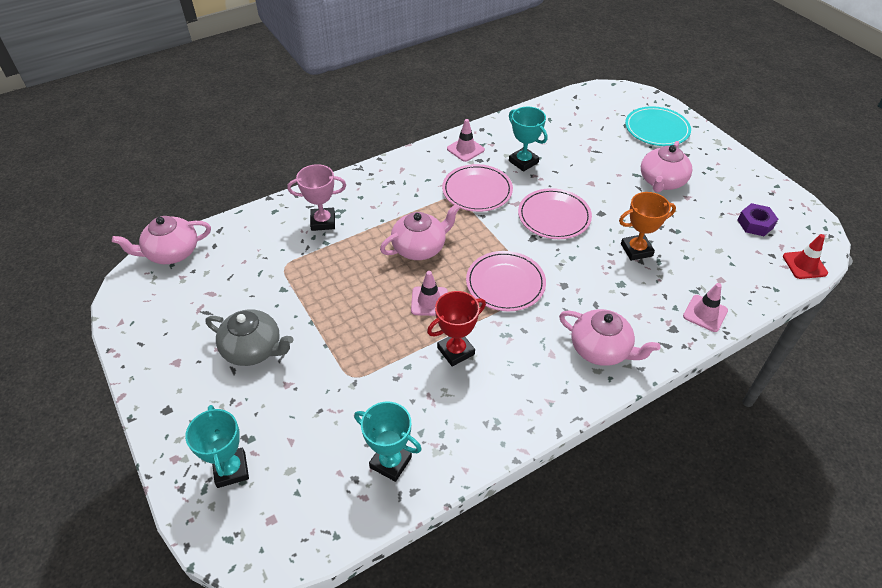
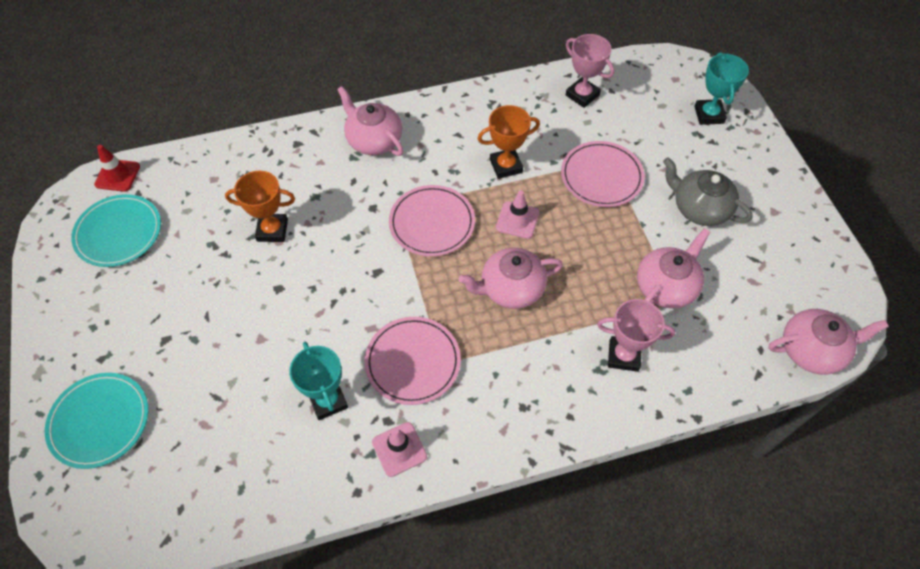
camera: 165 degrees left, 10 degrees up
turquoise trophy [354,401,422,482] -> pink trophy [566,34,614,108]
red trophy [427,291,486,367] -> orange trophy [478,105,540,179]
pink plate [518,188,592,239] -> pink plate moved to [561,141,645,207]
pink teapot [641,141,692,192] -> pink teapot moved to [637,228,710,308]
pink traffic cone [683,283,728,332] -> none
purple nut [737,203,778,236] -> turquoise plate [71,194,161,267]

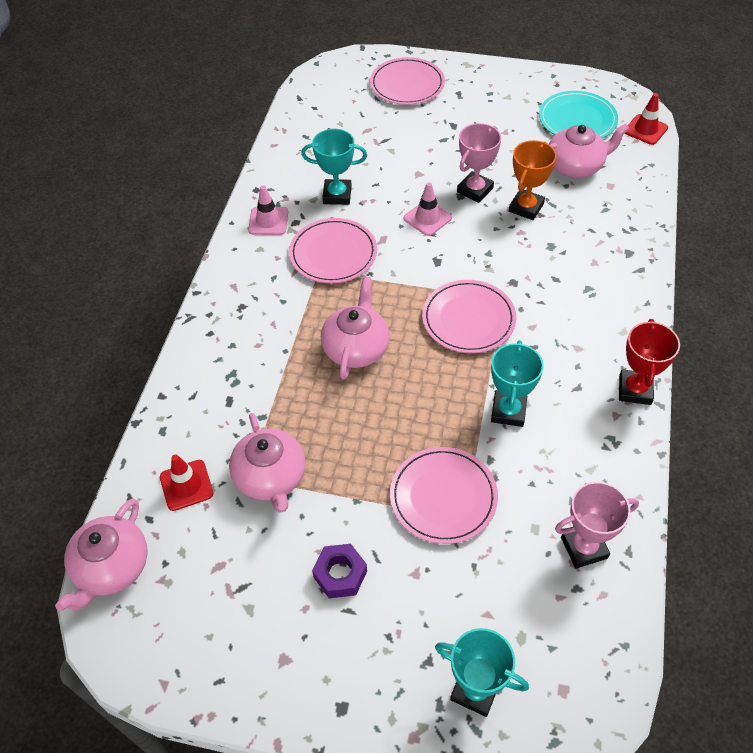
camera: 120 degrees right, 5 degrees down
turquoise plate [45,373,148,469] -> pink plate [370,57,445,105]
pink teapot [337,86,404,156] -> pink teapot moved to [549,124,629,178]
orange trophy [478,105,540,179] -> turquoise trophy [491,340,544,427]
pink traffic cone [496,190,539,239] -> pink traffic cone moved to [404,182,452,236]
pink trophy [597,299,675,372] -> pink trophy moved to [457,123,501,203]
grey teapot [663,157,753,226] -> purple nut [312,544,367,598]
none -> red traffic cone [160,454,214,511]
none -> red trophy [619,319,680,405]

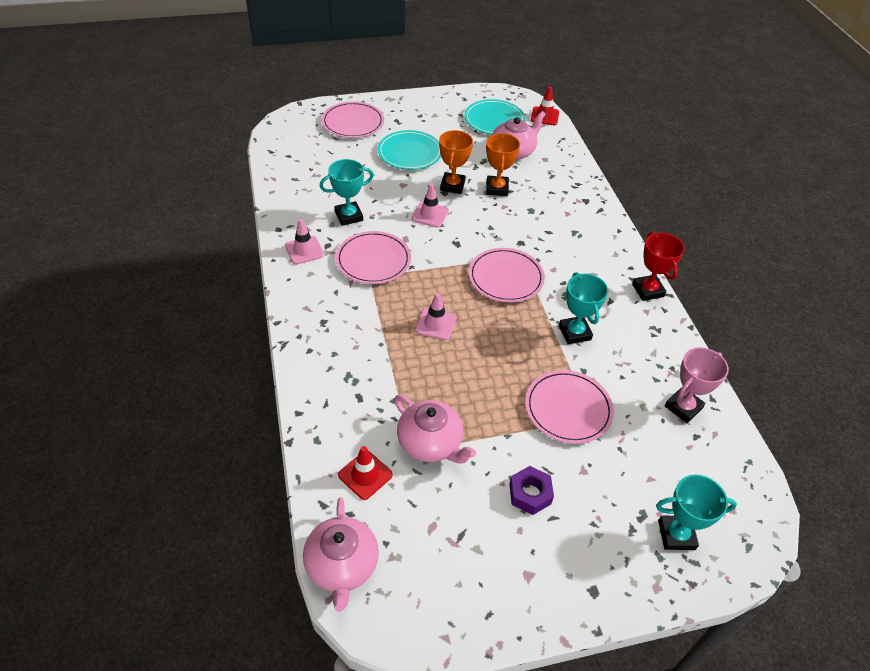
camera: 30 degrees left, 5 degrees down
pink teapot [321,276,390,380] -> pink traffic cone [415,293,456,340]
pink trophy [457,123,501,203] -> orange trophy [439,130,473,194]
none -> turquoise plate [378,130,441,170]

